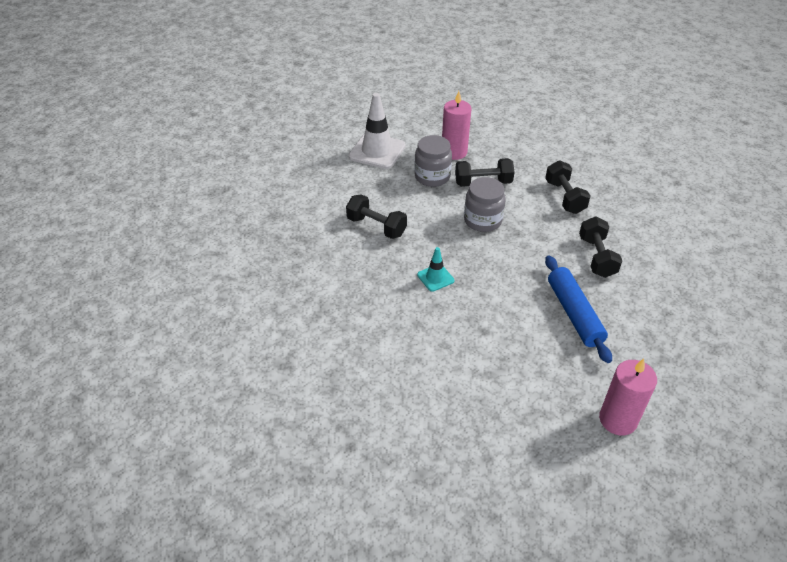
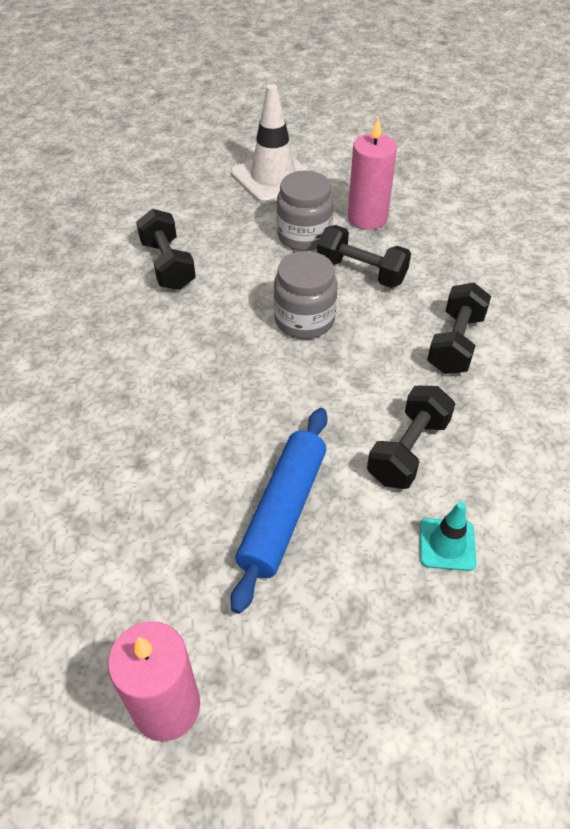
camera: 35 degrees right, 5 degrees up
turquoise traffic cone [417,247,454,292] -> turquoise traffic cone moved to [420,502,476,571]

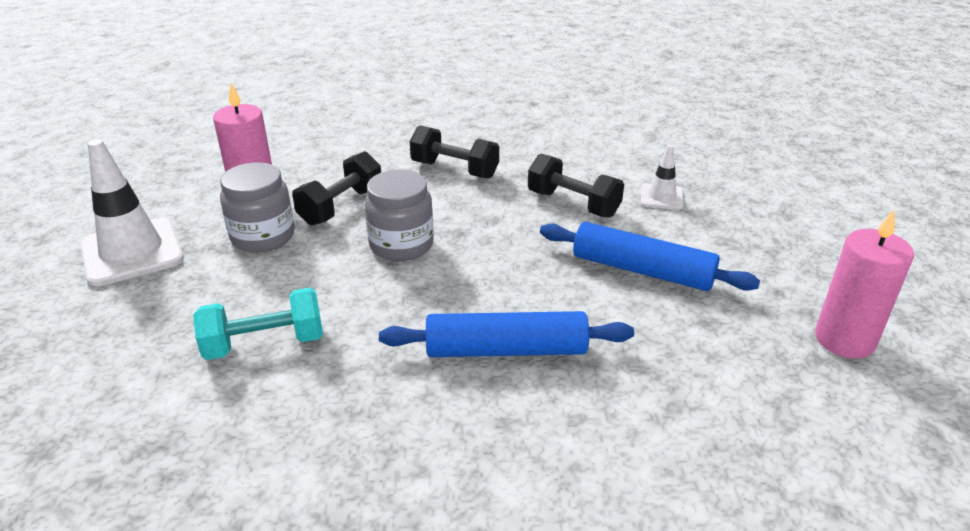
camera: 85 degrees left, 15 degrees down
black dumbbell [136,209,196,290] -> turquoise dumbbell [193,288,323,360]
turquoise traffic cone [420,502,476,571] -> white traffic cone [641,144,684,210]
none -> blue rolling pin [379,311,634,357]

